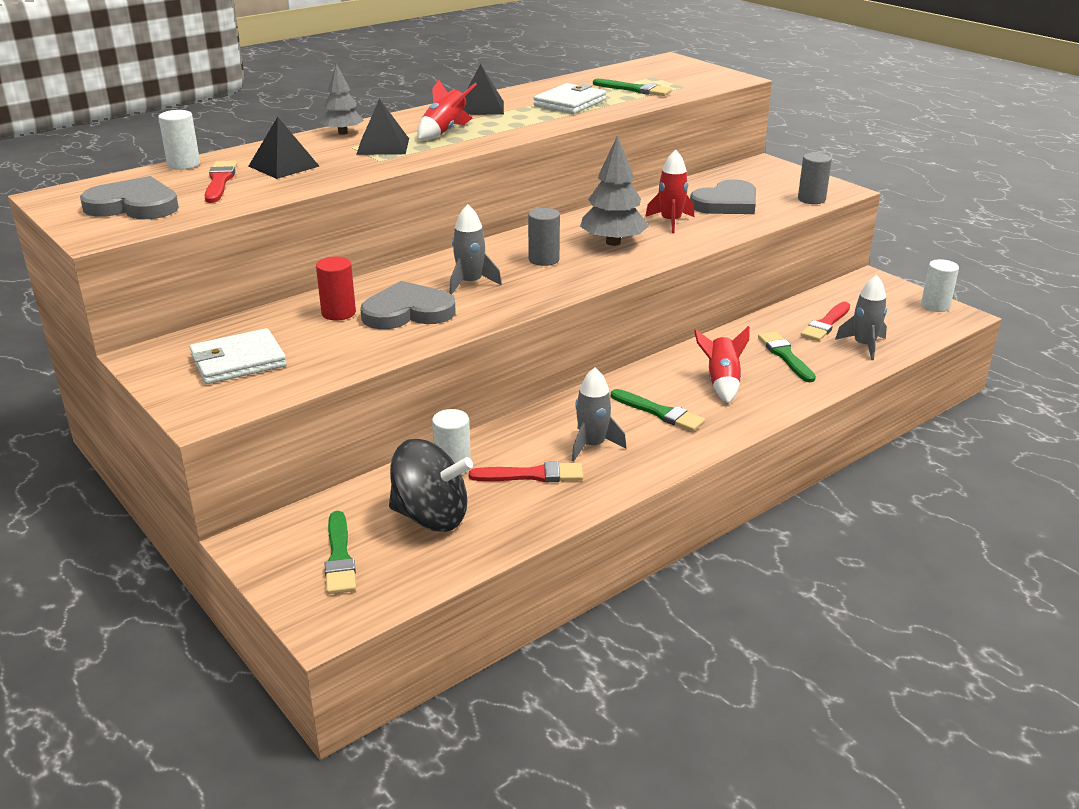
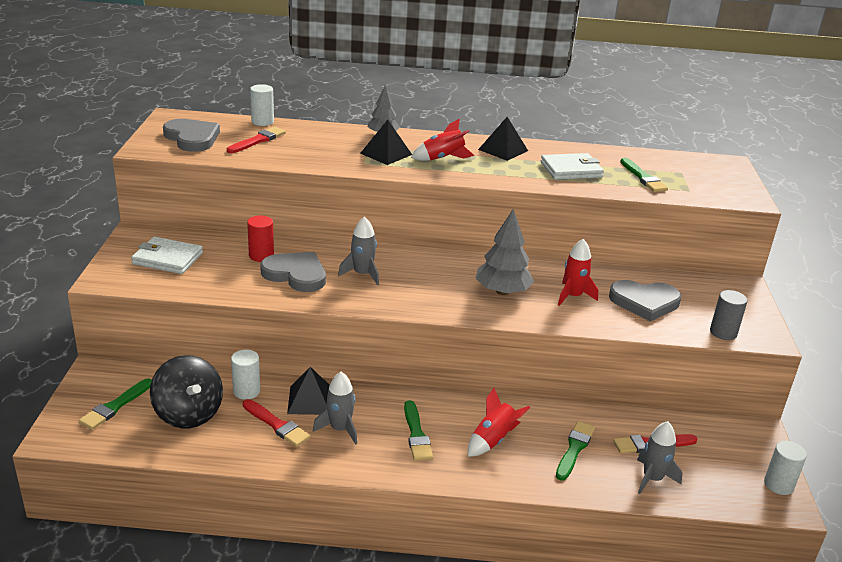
camera: 40 degrees right, 0 degrees up
black pyramid [248,117,319,179] -> black pyramid moved to [287,367,330,415]
grey cylinder [528,208,560,266] -> none

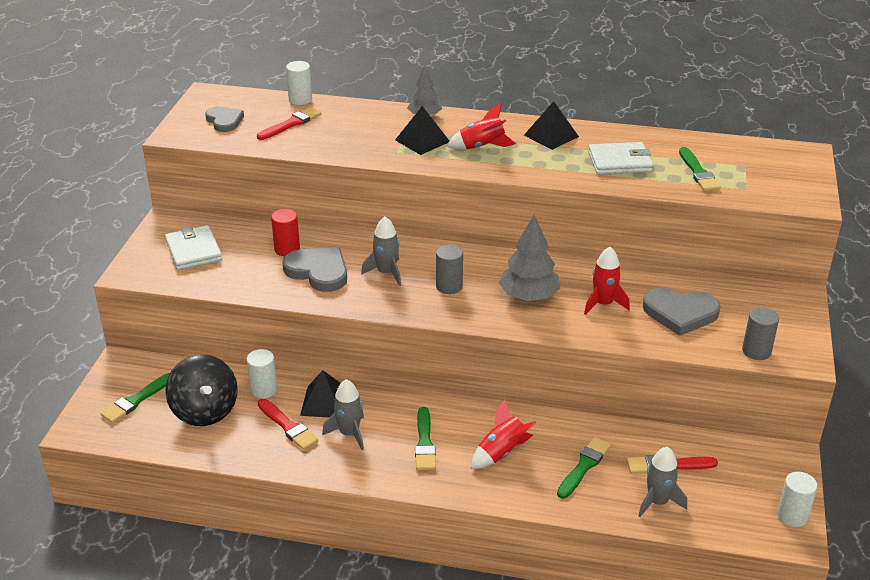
camera: 10 degrees right, 5 degrees up
white wallet [131,237,203,274] -> white wallet turned 45 degrees clockwise [165,225,222,270]
grey heart [163,119,220,152] -> grey heart [205,107,244,132], size x0.66
none -> grey cylinder [436,245,463,294]

